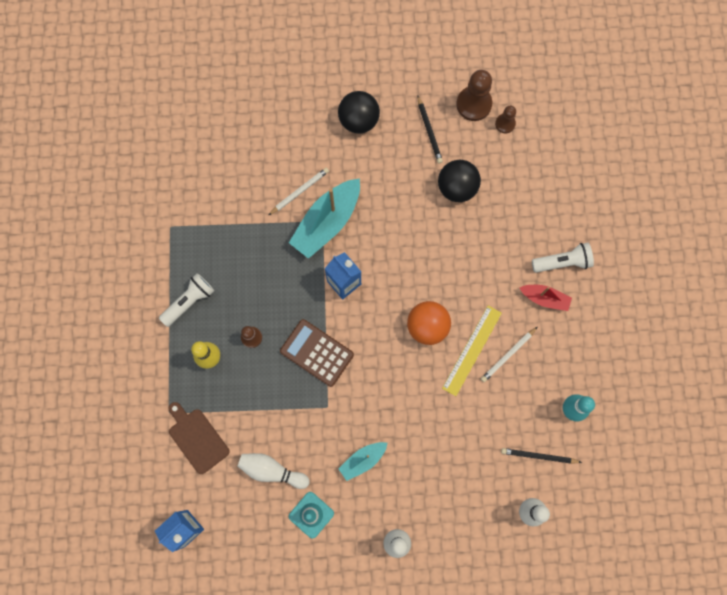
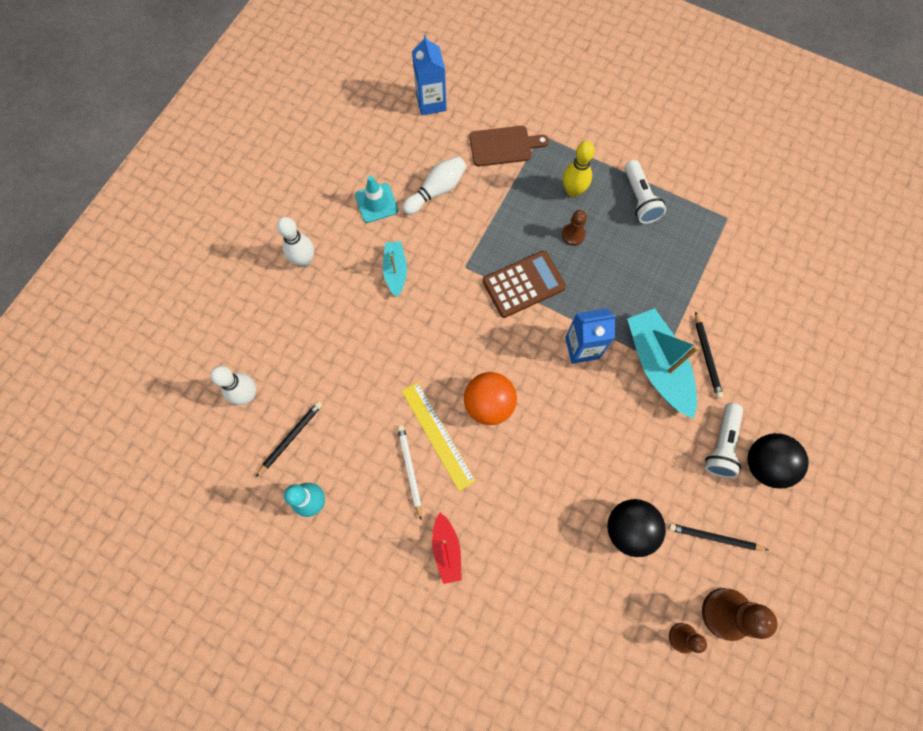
camera: 120 degrees right, 5 degrees down
white pencil [269,168,329,215] -> black pencil [695,311,723,398]
red boat [519,285,572,311] -> red boat turned 60 degrees counterclockwise [432,512,462,584]
white flashlight [532,243,594,273] -> white flashlight moved to [705,403,743,478]

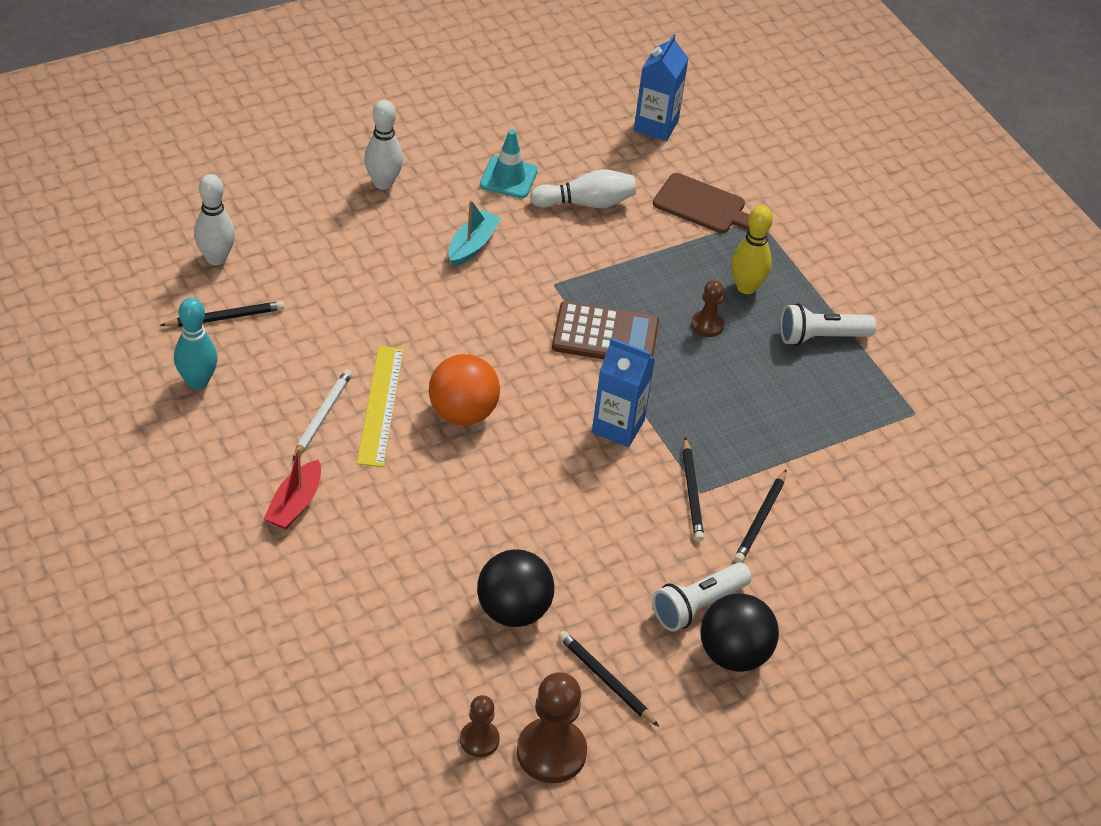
camera: 30 degrees right, 25 degrees down
white flashlight [624,160,666,224] -> white flashlight turned 60 degrees clockwise [780,303,876,346]
turquoise boat [627,308,699,419] -> black pencil [683,437,704,542]

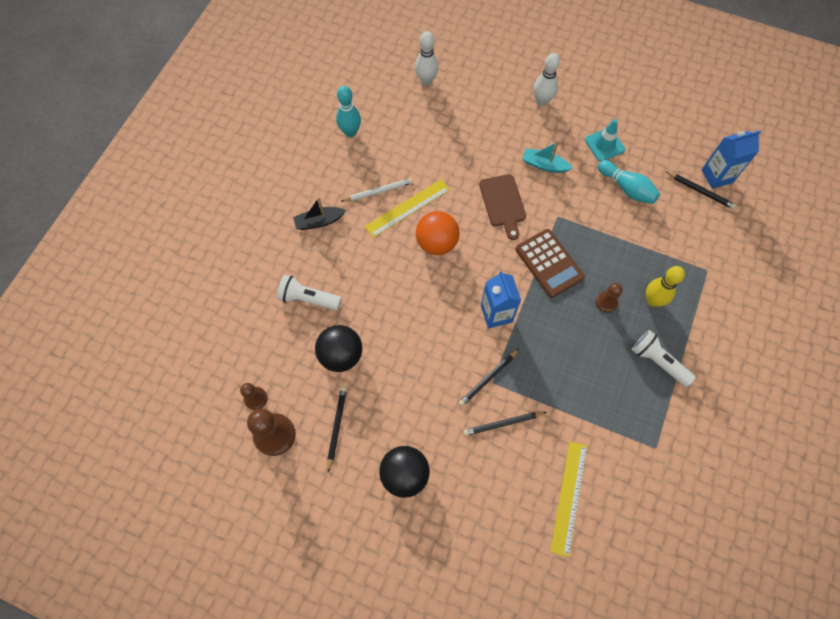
camera: 55 degrees right, 20 degrees up
black pencil [160,301,284,327] -> black pencil moved to [665,171,736,209]
red boat [264,447,321,529] -> black boat [293,197,346,230]
turquoise boat [448,200,501,266] -> turquoise boat turned 150 degrees counterclockwise [522,141,573,173]
white bowling pin [530,169,636,208] -> turquoise bowling pin [598,160,660,204]
white flashlight [652,563,752,632] -> white flashlight moved to [277,275,342,310]
brown cutting board [653,173,750,233] -> brown cutting board moved to [479,174,526,240]
none -> yellow ruler [550,441,587,557]

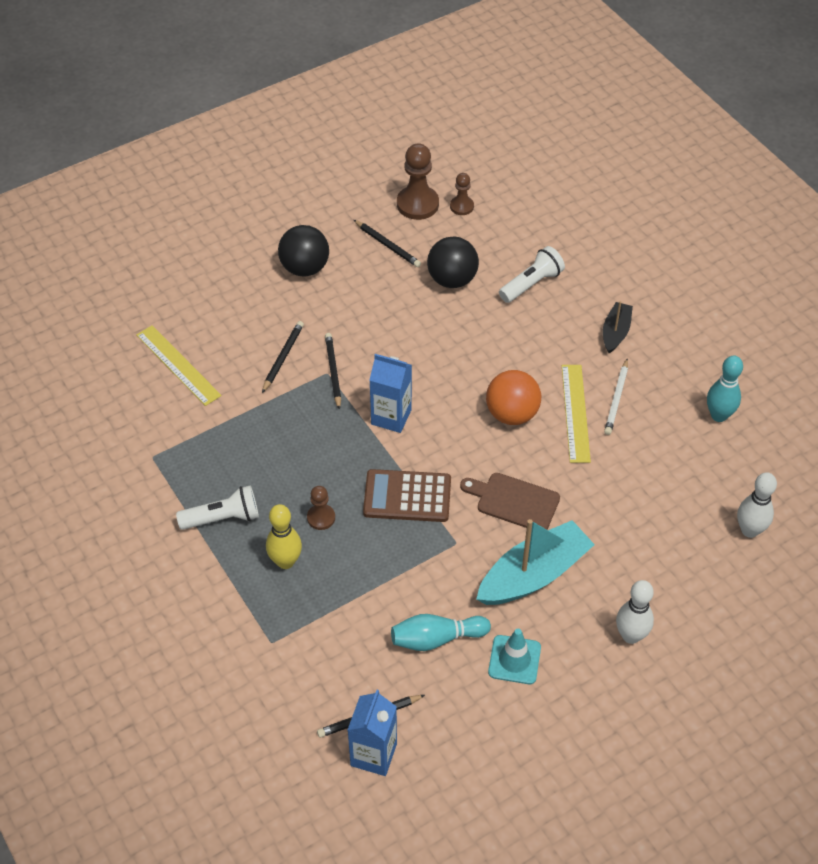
camera: 125 degrees right, 15 degrees down
turquoise boat [522,141,573,173] -> turquoise boat [476,519,595,605], size x1.83

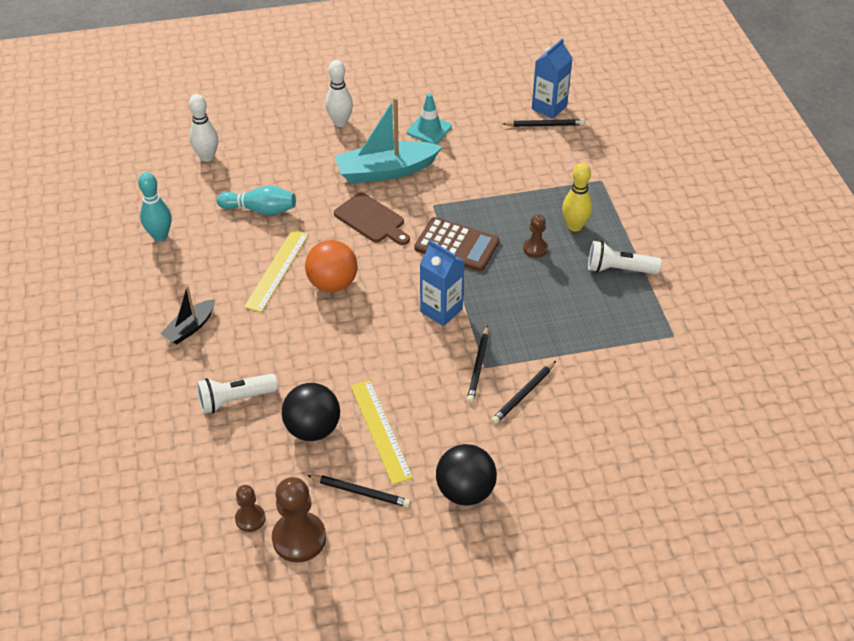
camera: 160 degrees left, 5 degrees down
yellow ruler [136,325,221,406] -> yellow ruler moved to [351,380,413,485]
black pencil [354,220,421,267] -> black pencil turned 135 degrees clockwise [307,475,411,508]
turquoise bowling pin [391,614,491,651] -> turquoise bowling pin moved to [217,186,296,215]
white pencil [604,358,628,435] -> none

